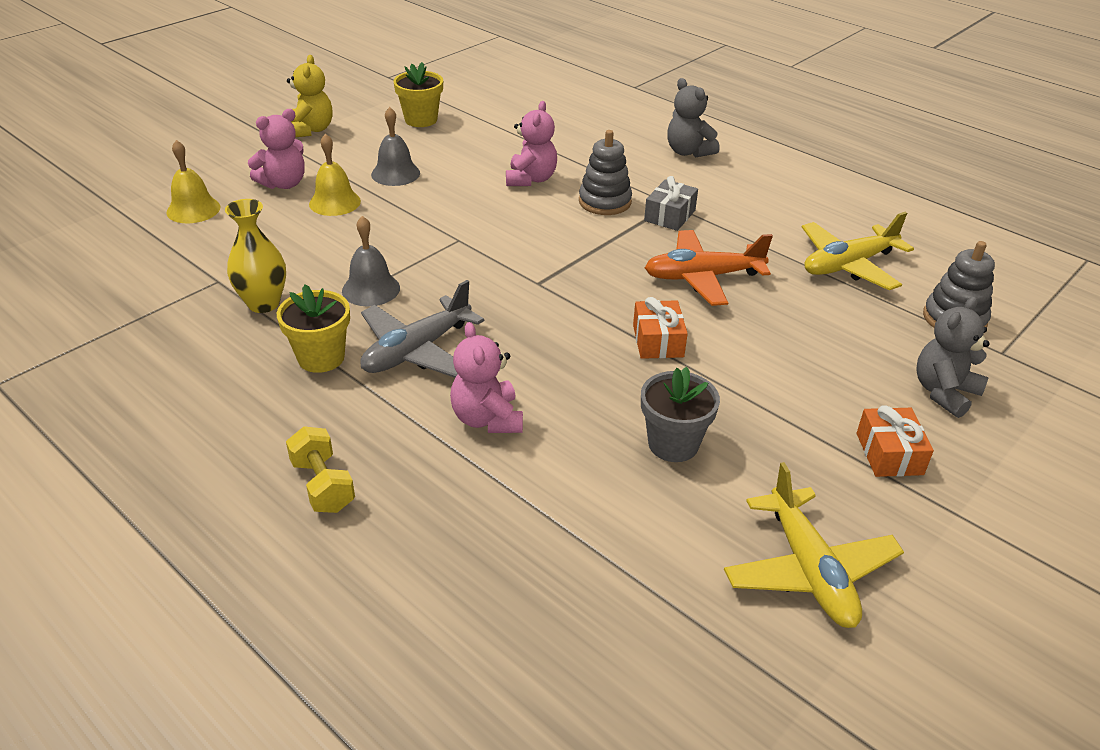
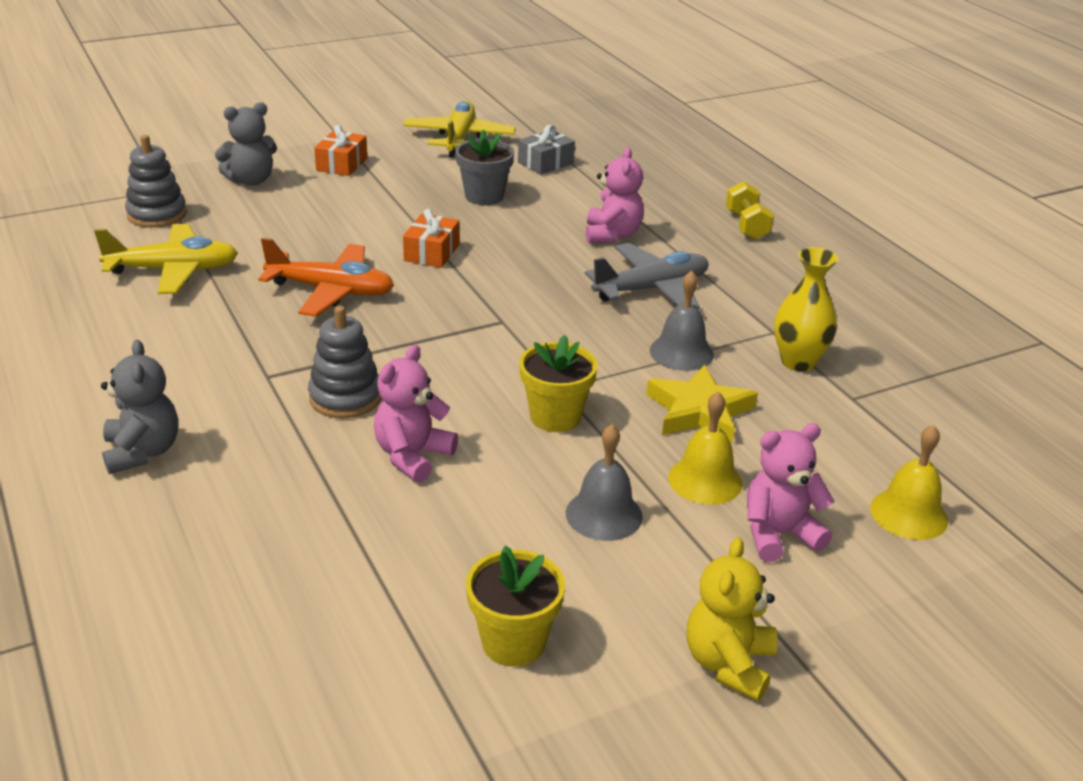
camera: 160 degrees left, 5 degrees down
yellow flower pot [277,284,350,373] -> yellow flower pot moved to [519,335,598,432]
grey gift [644,176,698,231] -> grey gift moved to [518,125,575,175]
none -> yellow star [646,365,758,444]

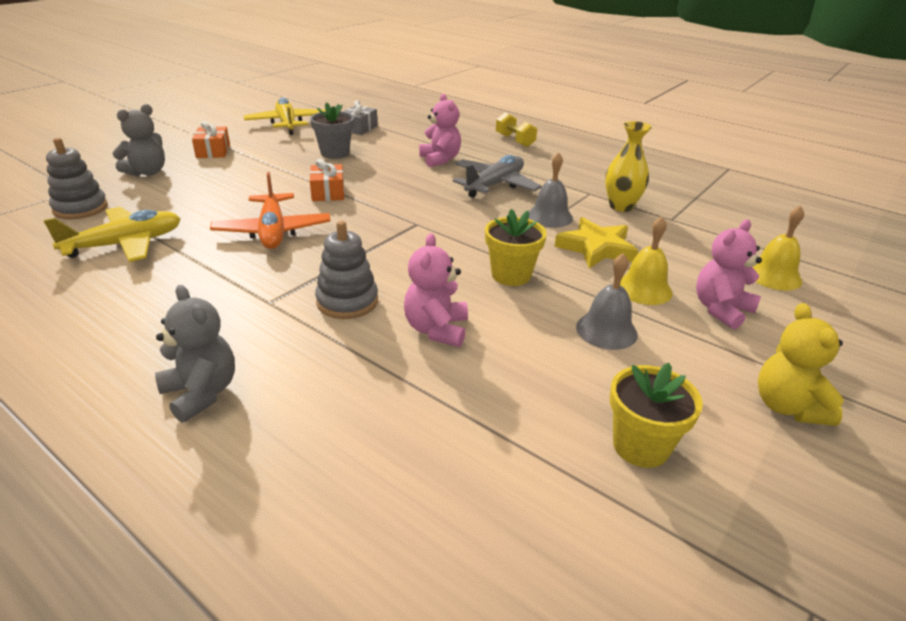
camera: 25 degrees left, 0 degrees up
orange plane [259,238,394,316] -> orange plane turned 90 degrees clockwise [210,172,331,249]

